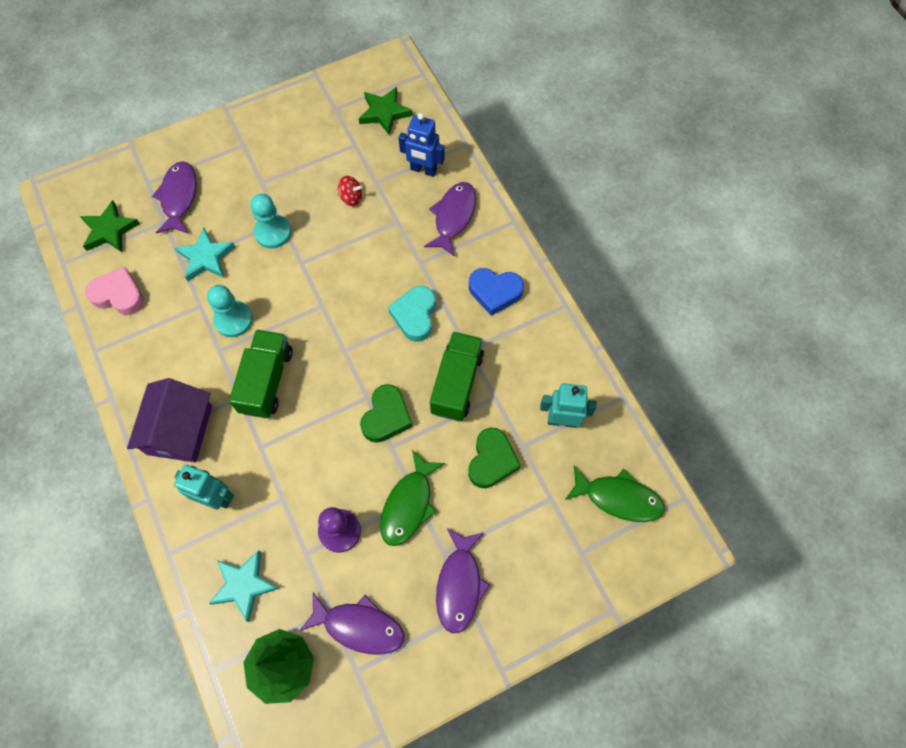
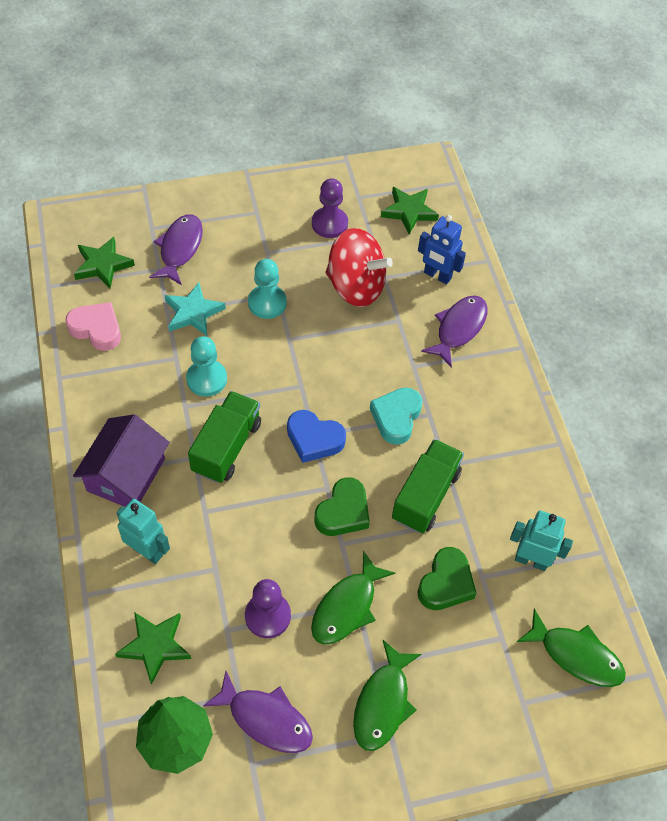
camera: 10 degrees right, 10 degrees down
turquoise star [208,550,280,622] -> green star [115,612,191,685]
red spinning top [338,176,362,206] -> red spinning top [325,228,393,307], size x2.39
purple fish [436,528,490,634] -> green fish [353,640,421,751]
blue heart [469,268,524,316] -> blue heart moved to [287,410,346,463]
none -> purple pawn [312,178,348,238]

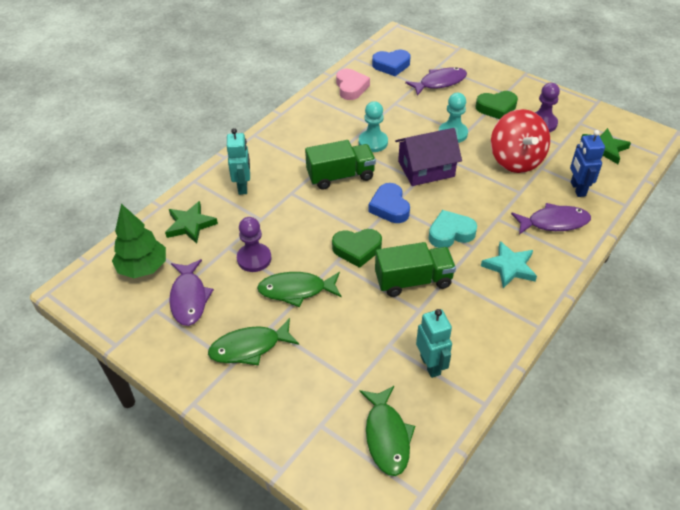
camera: 55 degrees right, 10 degrees down
purple house [73,414,170,507] -> purple house moved to [395,128,462,186]
green star [74,237,135,288] -> blue heart [372,50,410,76]
turquoise star [164,282,226,336] -> turquoise star moved to [481,241,537,288]
green heart [417,547,477,610] -> green heart moved to [476,91,518,119]

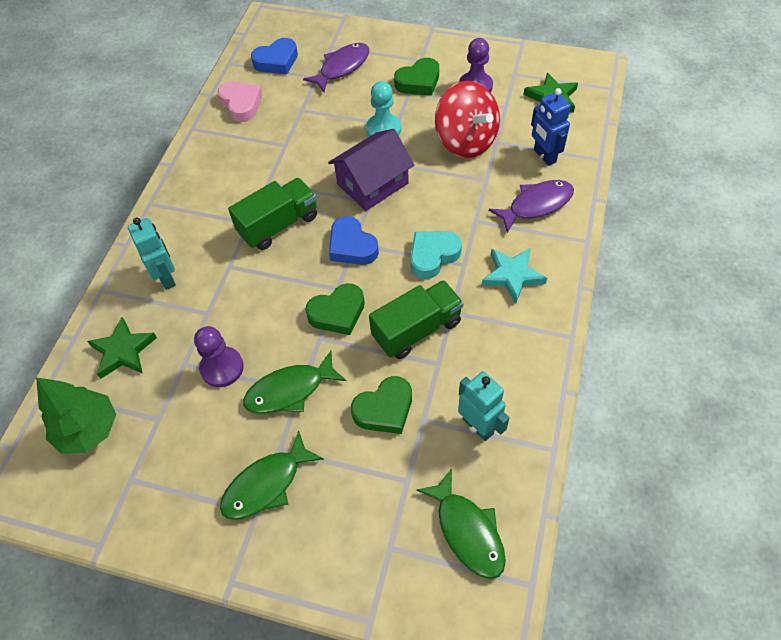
camera: 20 degrees left, 10 degrees up
purple fish [169,259,214,326] -> none
turquoise pawn [359,101,388,152] -> none
none -> green heart [351,376,412,434]

